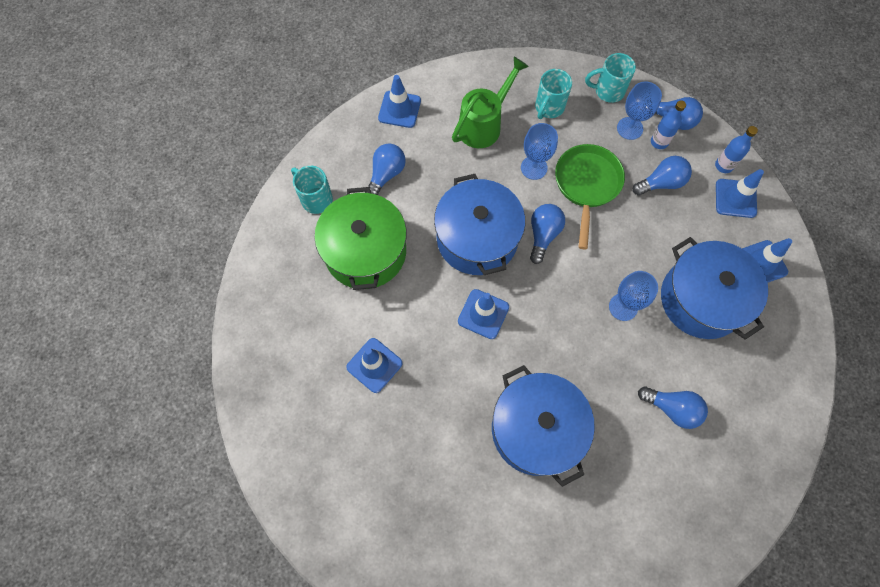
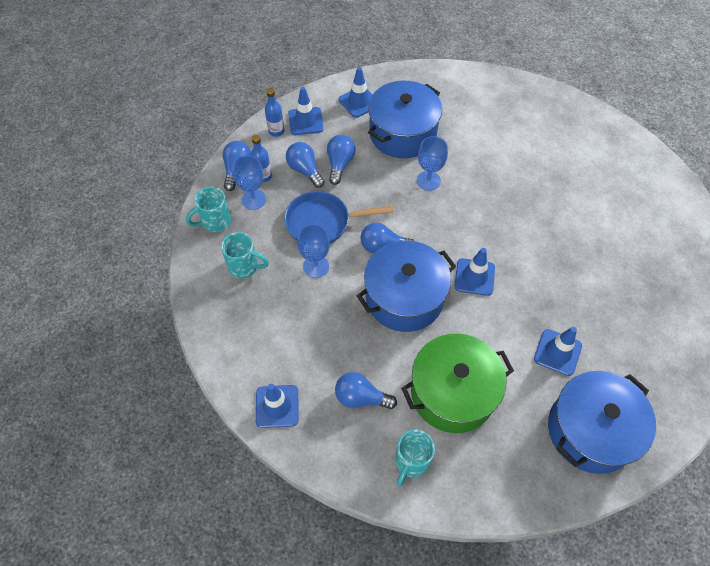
camera: 105 degrees left, 10 degrees down
green watering can [452,57,529,148] -> none
blue pot [492,365,595,487] -> blue pot moved to [548,371,656,474]
green pan [555,144,625,249] -> blue pan [284,191,394,243]
turquoise mug [585,53,636,103] -> turquoise mug turned 75 degrees clockwise [186,187,231,232]
blue light bulb [638,386,708,429] -> blue light bulb moved to [327,135,355,185]

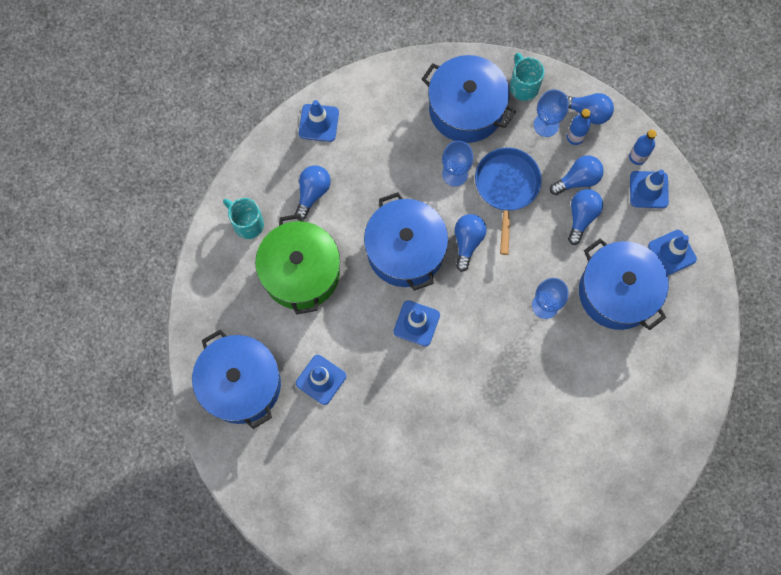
camera: 100 degrees right, 15 degrees up
turquoise mug [221,232,269,278] -> blue pot [422,55,516,143]
blue light bulb [327,135,355,185] -> blue light bulb turned 90 degrees counterclockwise [568,189,603,245]

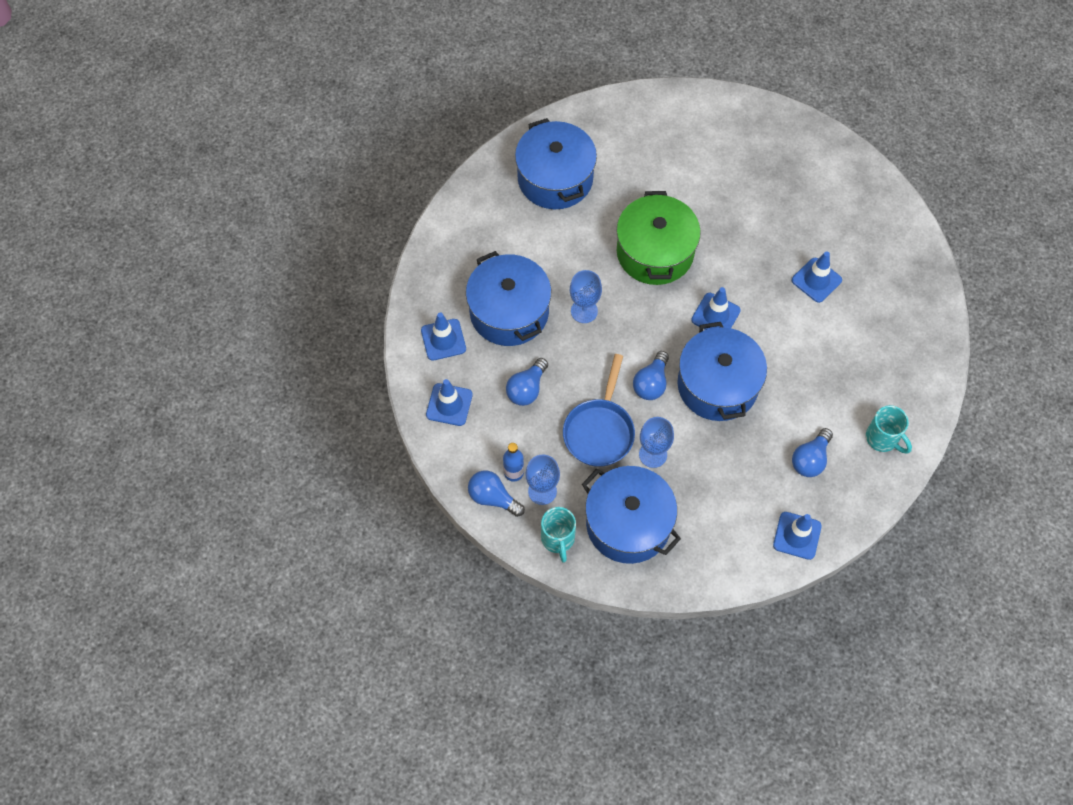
camera: 170 degrees left, 10 degrees down
blue pot [192,329,281,429] -> blue pot moved to [515,118,597,209]
green pot [255,214,340,315] -> green pot moved to [616,191,701,285]
blue light bulb [550,155,604,195] -> none
blue bottle [629,129,657,165] -> none

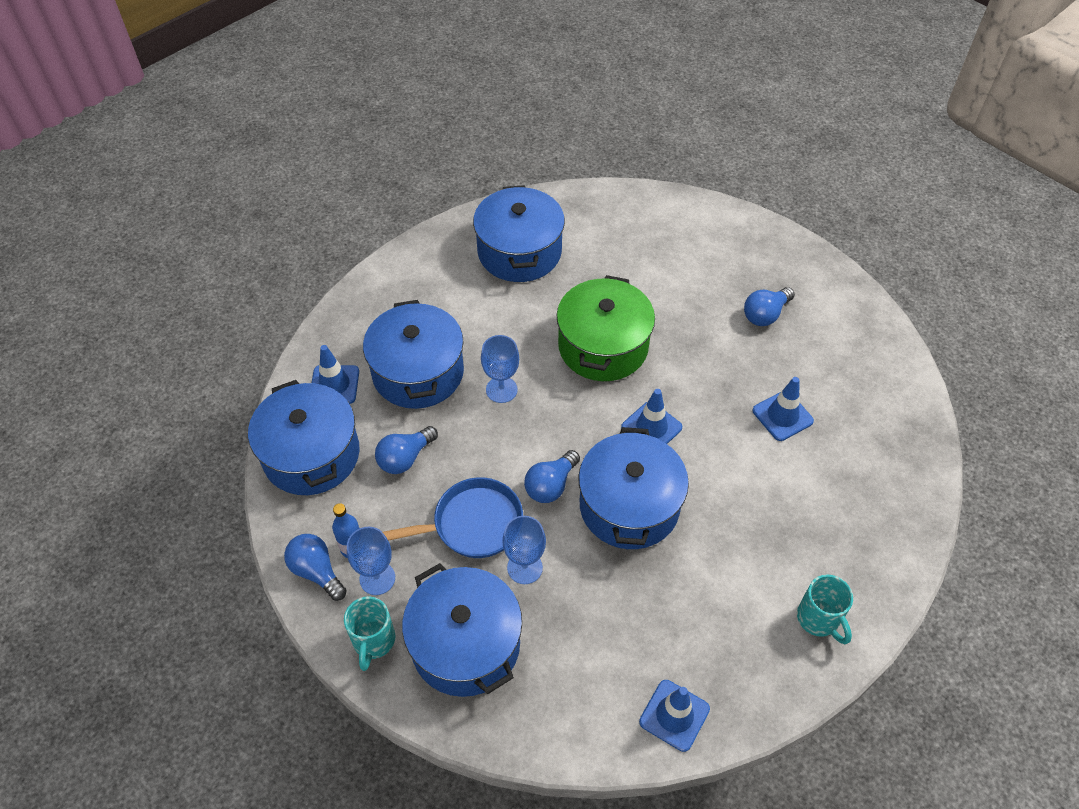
camera: 15 degrees right, 10 degrees down
blue traffic cone [426,379,473,426] -> blue pot [248,380,360,495]
blue pan [563,354,635,467] -> blue pan turned 135 degrees counterclockwise [383,477,523,558]
blue light bulb [792,428,833,477] -> blue light bulb moved to [744,287,795,326]

